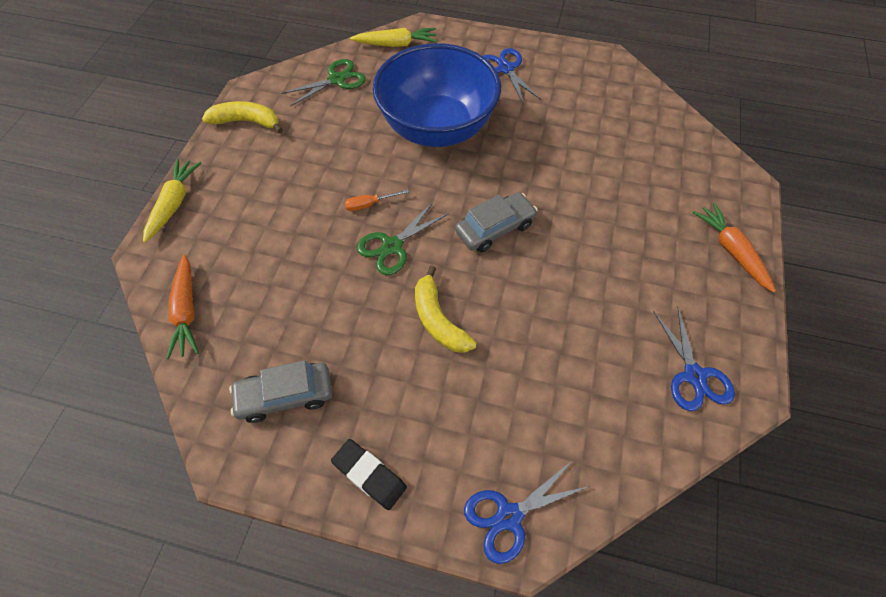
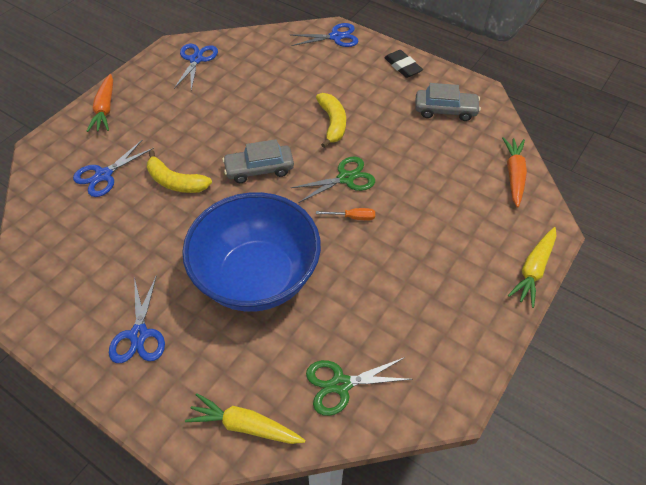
camera: 160 degrees left, 5 degrees down
yellow banana [202,101,283,134] -> yellow banana moved to [147,150,212,193]
none -> blue scissors [73,140,154,197]

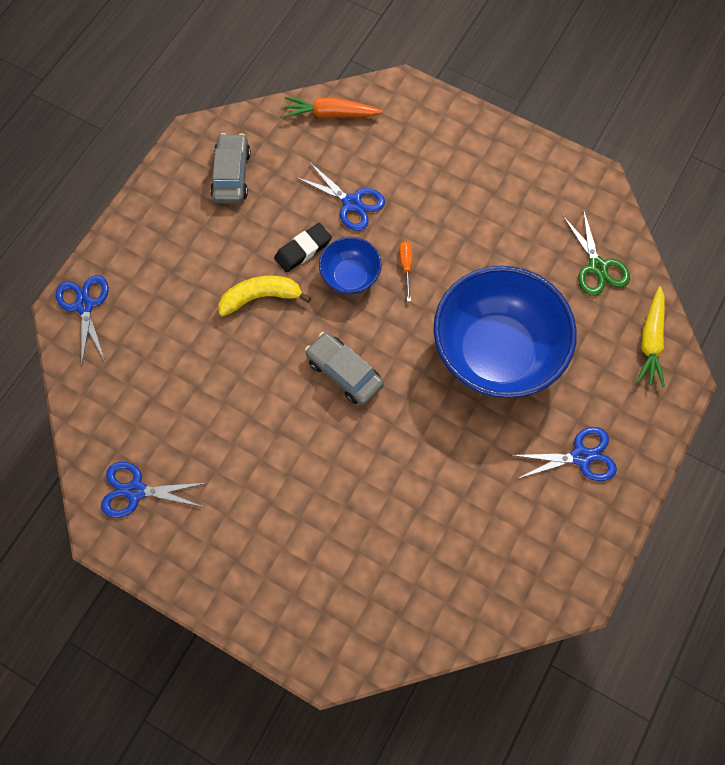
camera: 95 degrees left, 15 degrees up
blue scissors [73,140,154,197] -> blue scissors moved to [296,162,385,231]
orange carrot [87,74,113,132] -> none
yellow banana [147,150,212,193] -> none
grey car [222,139,294,183] -> grey car turned 150 degrees clockwise [305,332,384,405]
green scissors [291,156,375,203] -> blue bowl [319,237,382,295]
black eraser [384,50,423,78] -> black eraser moved to [274,223,332,273]
yellow carrot [508,227,556,308] -> none

